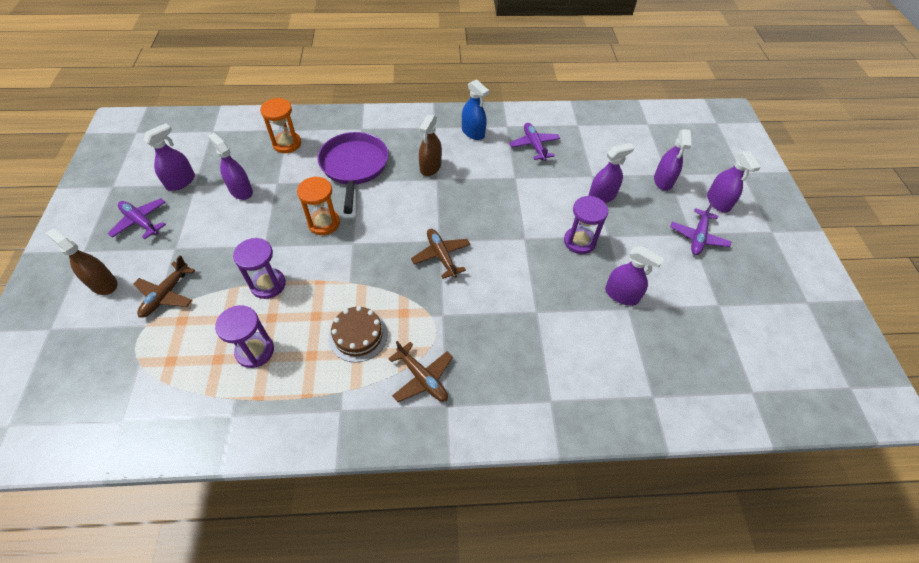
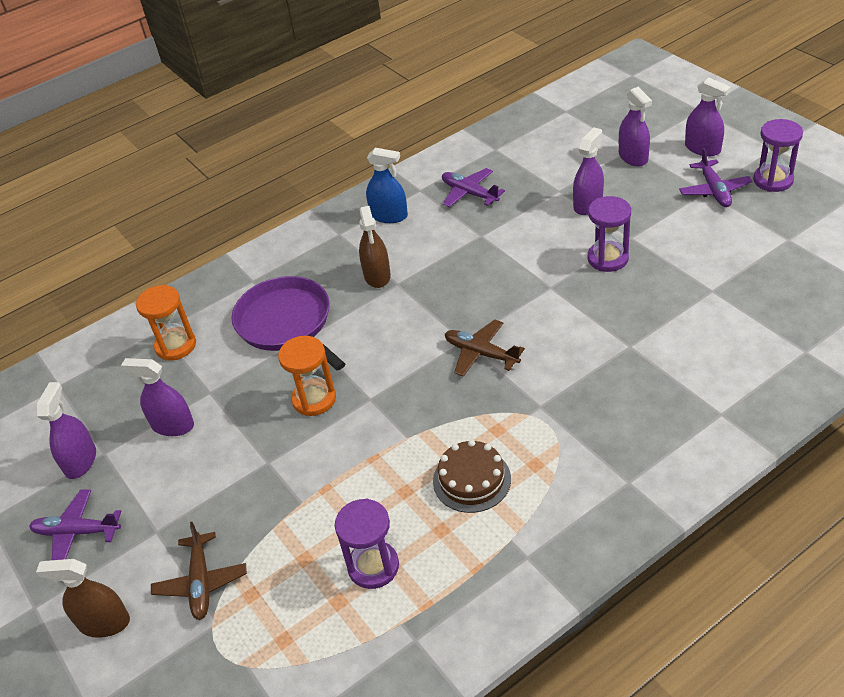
camera: 25 degrees left, 10 degrees down
purple hourglass [233,238,286,299] -> purple hourglass moved to [753,119,803,192]
brown plane [388,341,453,402] -> none
purple spray bottle [605,246,664,306] -> none

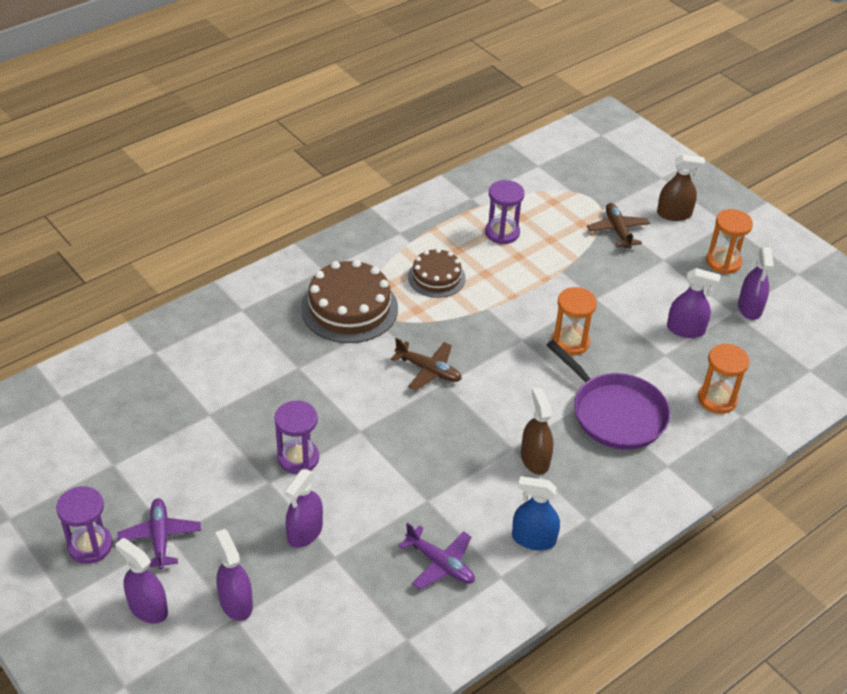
camera: 170 degrees right, 0 degrees up
purple plane [29,490,121,560] -> orange hourglass [706,209,753,274]
none -> brown cake [301,259,398,343]

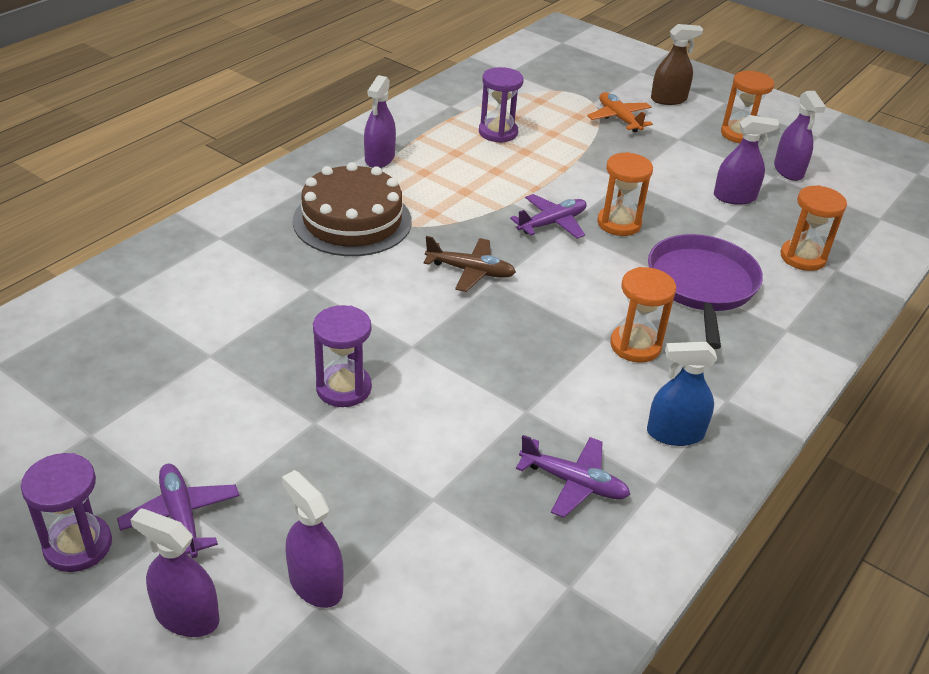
camera: 15 degrees left, 5 degrees down
purple spray bottle [285,469,323,548] -> purple spray bottle moved to [364,75,396,168]
brown cake [408,248,466,298] -> none
brown spray bottle [521,387,553,475] -> orange hourglass [610,267,676,363]
purple pan [546,340,670,450] -> purple pan turned 120 degrees counterclockwise [648,234,763,349]
brown plane [587,203,650,249] -> orange plane [587,92,653,132]
none -> purple plane [510,194,587,239]

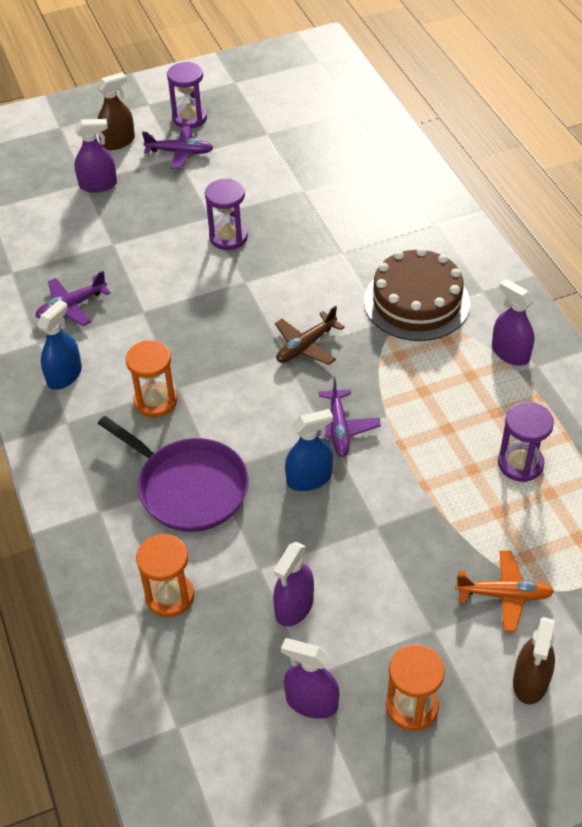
camera: 125 degrees right, 10 degrees up
purple spray bottle [130,508,219,637] -> brown spray bottle [96,72,135,150]
orange hourglass [597,152,653,236] -> blue spray bottle [285,409,333,491]

